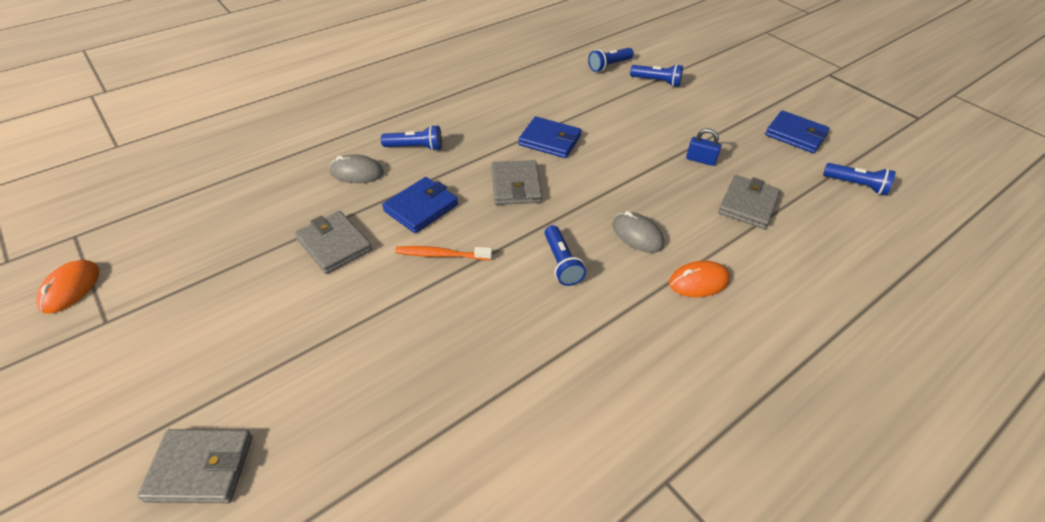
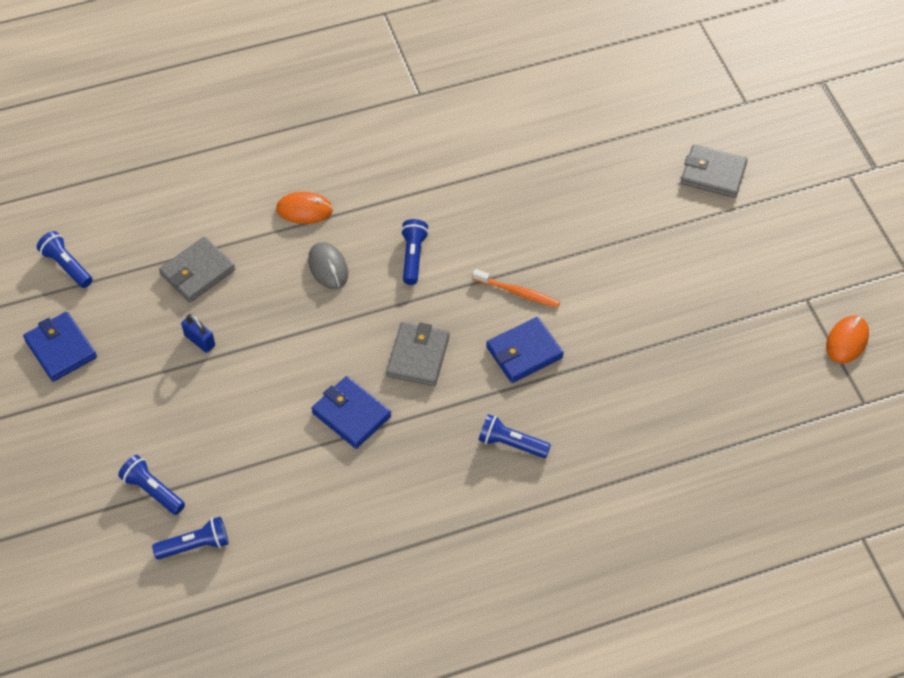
camera: 160 degrees left, 10 degrees up
grey wallet [295,211,372,274] -> none
grey mouse [330,154,384,183] -> none

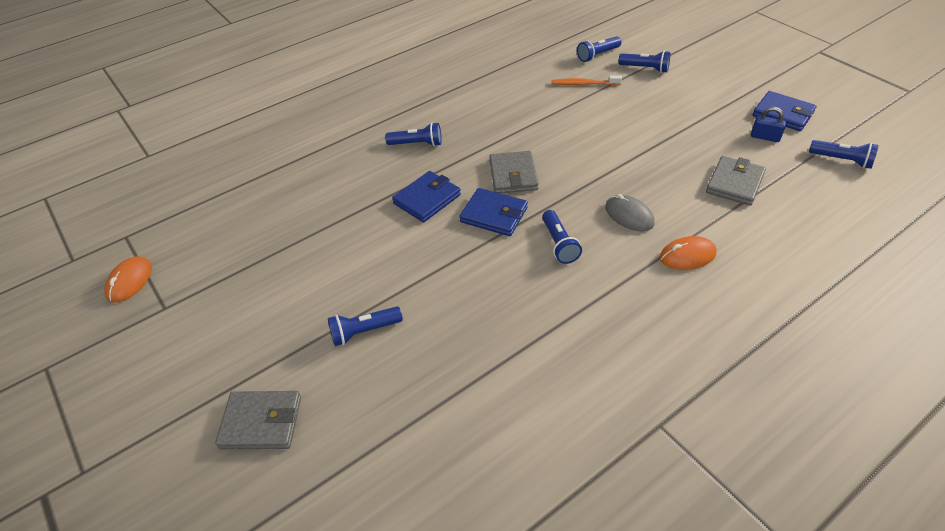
camera: 165 degrees right, 10 degrees down
blue padlock [181,314,215,353] -> blue padlock moved to [751,107,786,142]
blue wallet [311,376,391,449] -> blue wallet moved to [459,188,528,236]
orange toothbrush [473,269,560,308] -> orange toothbrush moved to [551,75,622,85]
none -> blue flashlight [328,306,403,346]

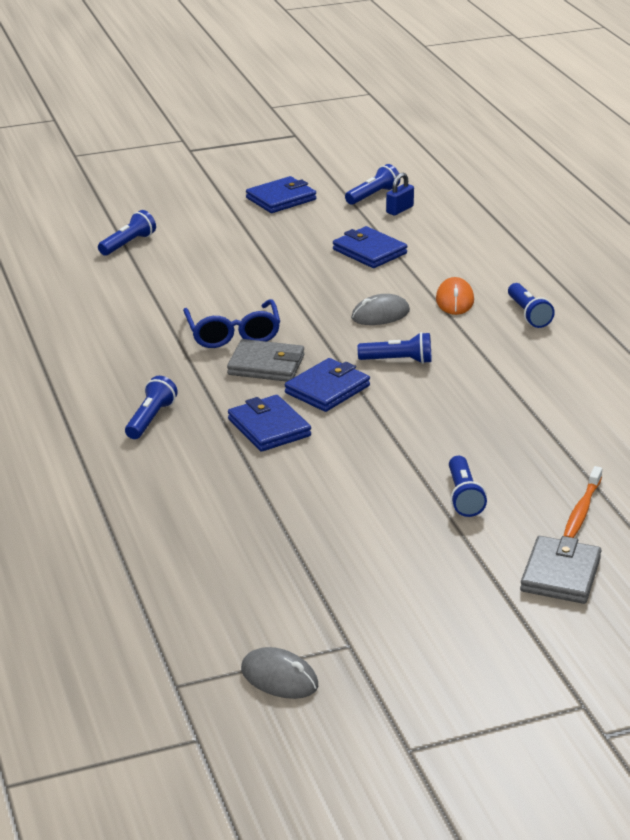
camera: 75 degrees left, 15 degrees down
orange mouse [104,256,152,303] -> grey mouse [241,647,318,699]
orange toothbrush [551,75,622,85] -> orange toothbrush moved to [563,466,602,538]
blue flashlight [577,36,621,62] -> blue flashlight moved to [508,283,555,328]
grey wallet [706,156,766,206] -> blue wallet [333,226,408,268]
blue padlock [751,107,786,142] -> blue padlock moved to [386,173,414,215]
none -> blue glasses [183,299,280,348]

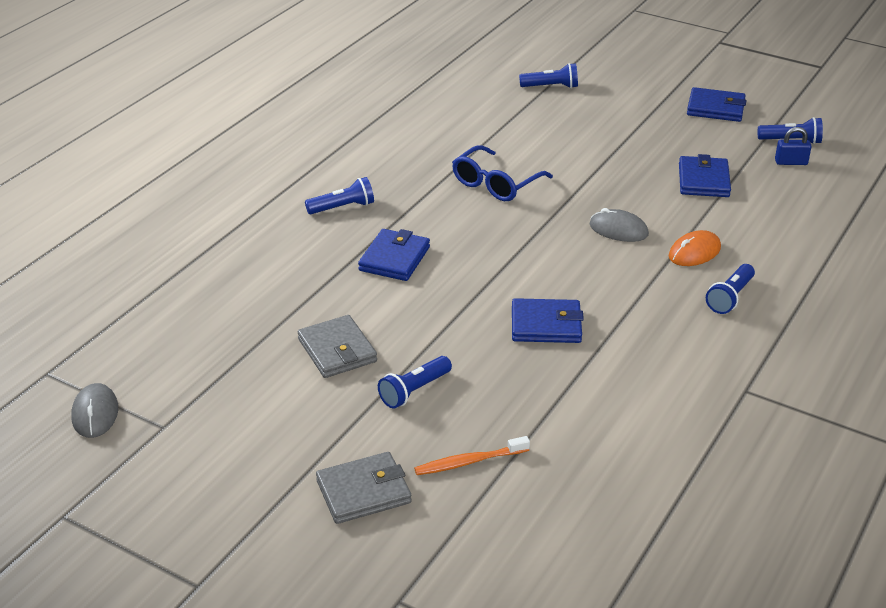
camera: 50 degrees right, 5 degrees up
grey wallet [227,339,304,382] -> grey wallet moved to [298,315,377,378]
blue wallet [285,358,370,412] -> blue wallet moved to [512,298,584,343]
blue flashlight [357,332,431,364] -> none

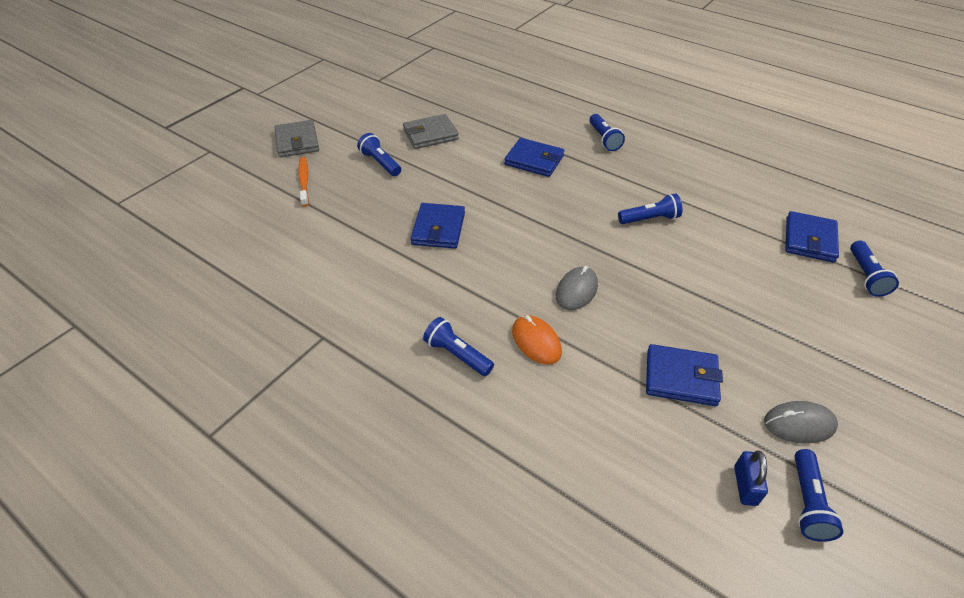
camera: 95 degrees right, 10 degrees up
grey mouse [71,383,118,438] -> grey mouse moved to [764,401,838,444]
blue glasses [452,145,553,201] -> blue flashlight [618,193,683,224]
blue wallet [687,87,746,122] -> blue wallet moved to [785,211,839,263]

